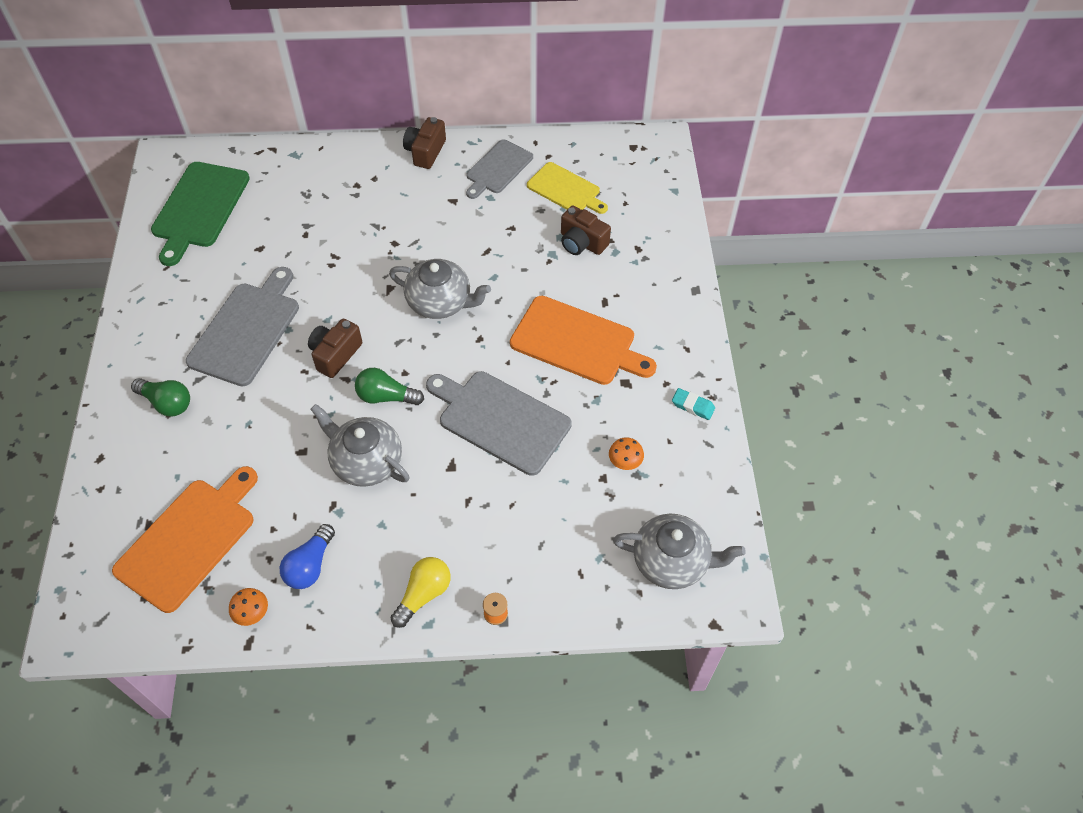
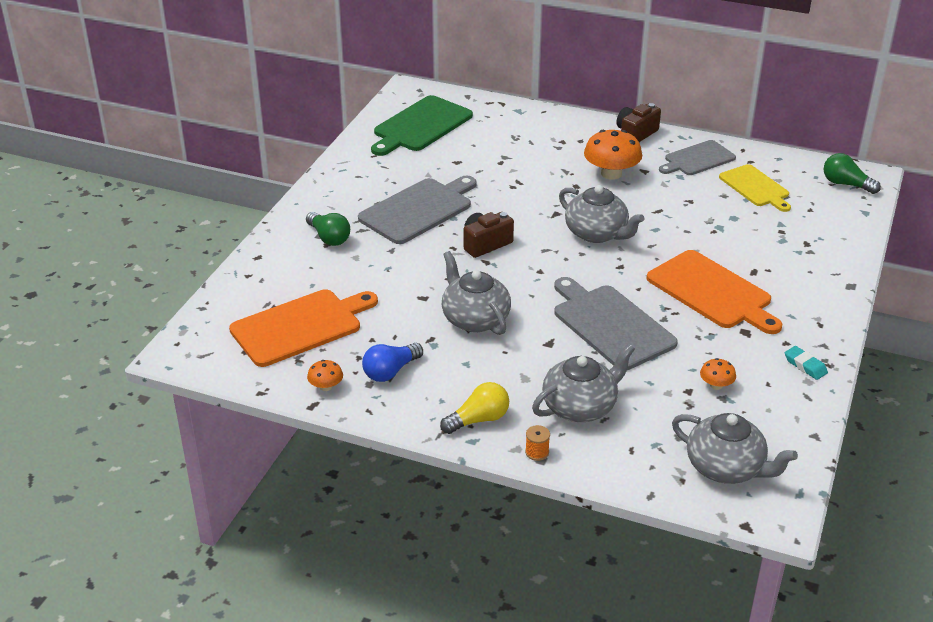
camera: 25 degrees right, 20 degrees down
green light bulb [355,368,424,405] -> green light bulb moved to [824,153,881,194]
brown camera [561,206,611,255] -> none
none -> grey teapot [532,344,635,422]
none -> orange mushroom [584,130,642,180]

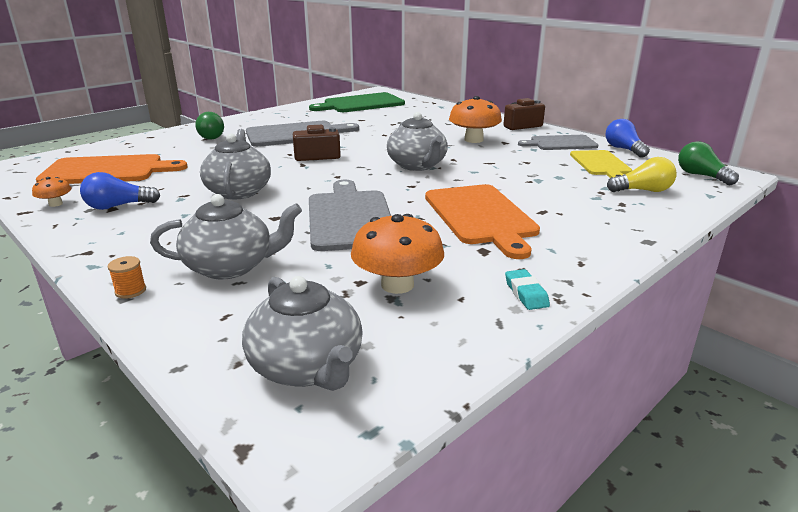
camera: 25 degrees right, 10 degrees down
yellow light bulb [440,382,509,434] -> yellow light bulb moved to [607,157,677,192]
orange mushroom [700,358,736,390] -> orange mushroom [351,214,444,294], size x2.01
none -> blue light bulb [606,119,650,158]

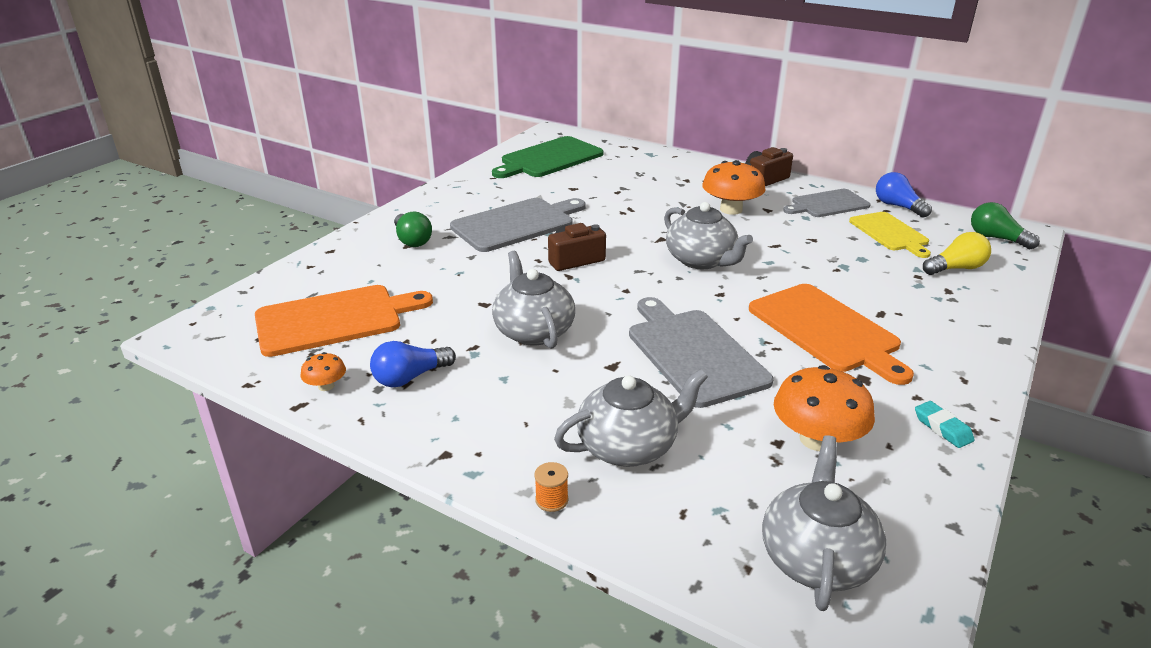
camera: 15 degrees left, 5 degrees up
grey teapot [242,276,363,391] -> grey teapot turned 120 degrees counterclockwise [762,435,886,611]

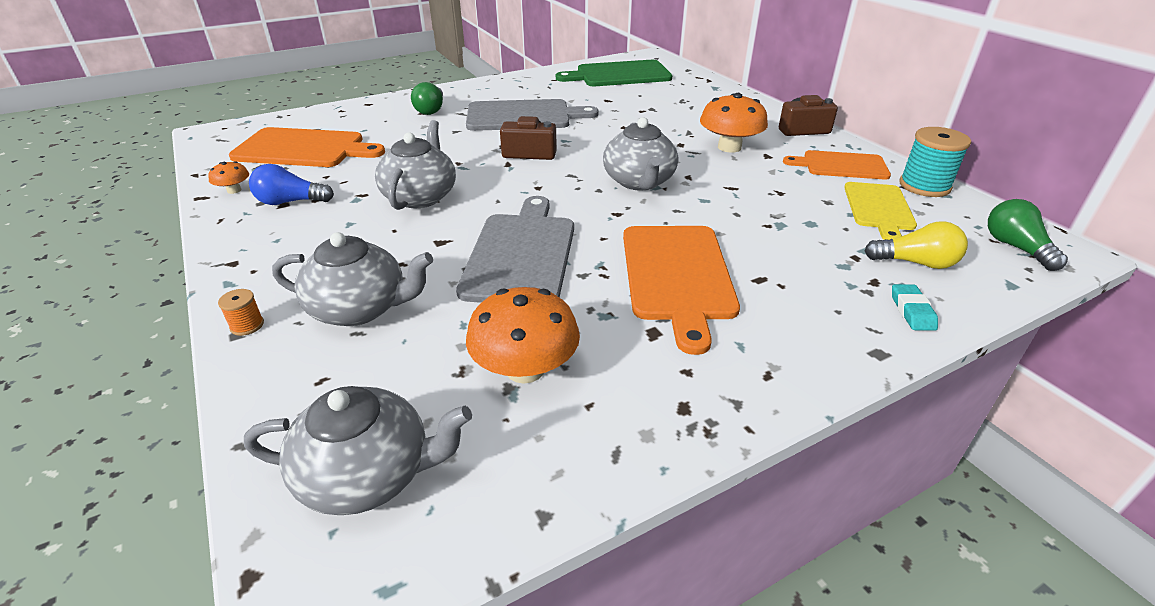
camera: 30 degrees right, 5 degrees up
grey teapot [762,435,886,611] -> grey teapot turned 45 degrees clockwise [244,386,472,515]
grey cutting board [783,189,871,217] -> orange cutting board [783,150,891,180]
blue light bulb [876,172,932,218] -> turquoise spool [899,127,971,197]
turquoise eraser [915,401,975,448] -> turquoise eraser moved to [892,284,938,331]

